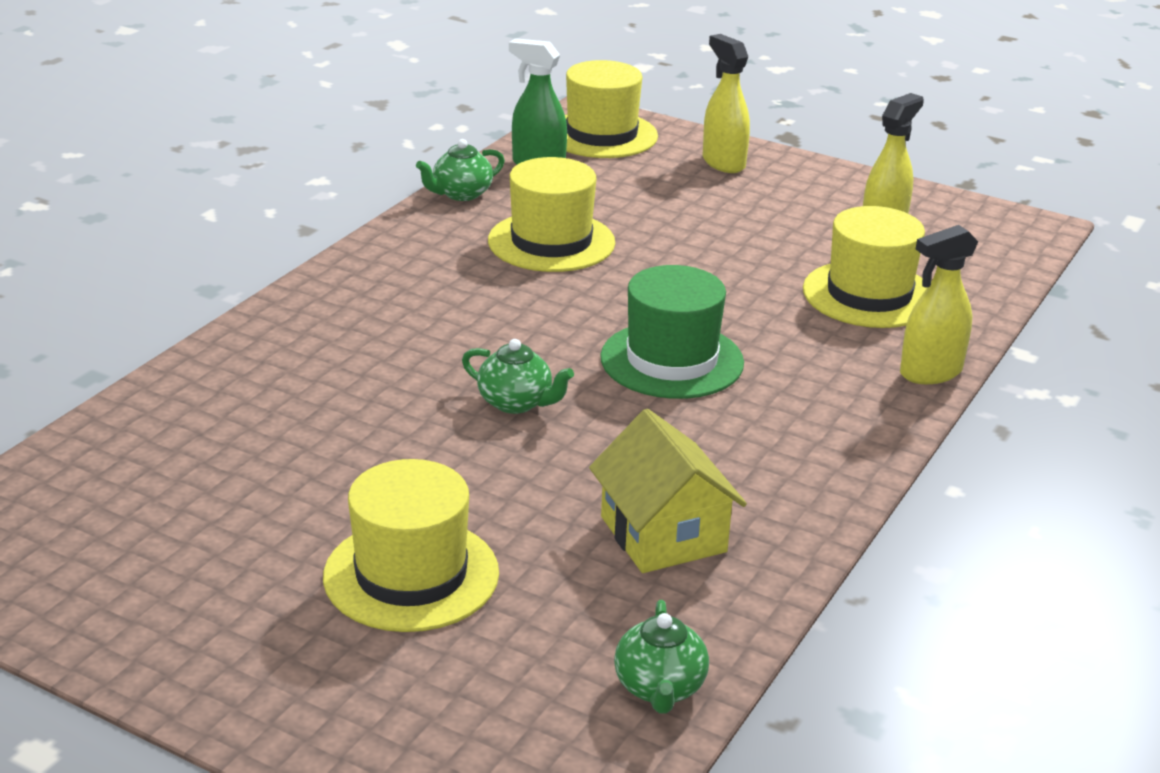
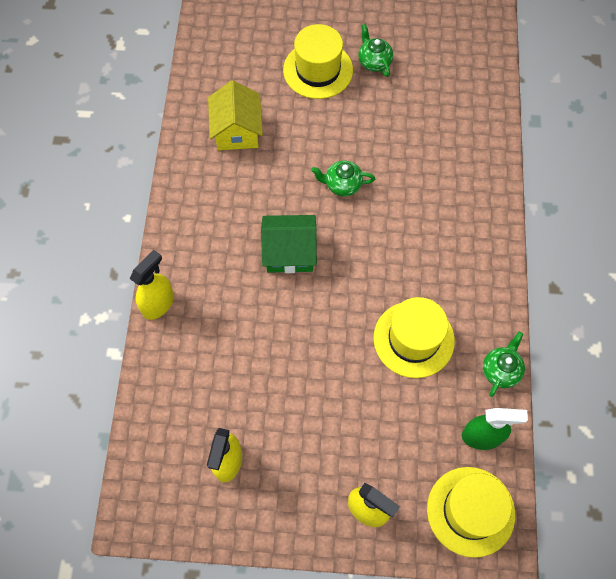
camera: 155 degrees right, 35 degrees up
yellow house [589,409,747,573] -> yellow house turned 45 degrees clockwise [208,81,263,150]
green hat [600,265,744,399] -> green house [261,215,317,273]
green teapot [614,600,709,714] -> green teapot moved to [358,24,393,77]
yellow hat [803,206,927,328] -> none

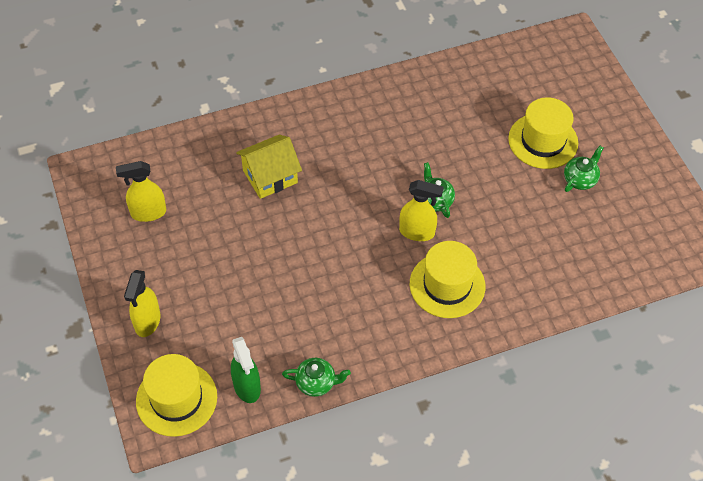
camera: 65 degrees right, 10 degrees down
yellow spray bottle [130,250,174,320] -> yellow spray bottle moved to [399,180,444,241]
yellow house [208,81,263,150] -> yellow house moved to [236,135,302,199]
green house [261,215,317,273] -> none
yellow hat [374,297,455,378] -> yellow hat moved to [410,241,485,318]

